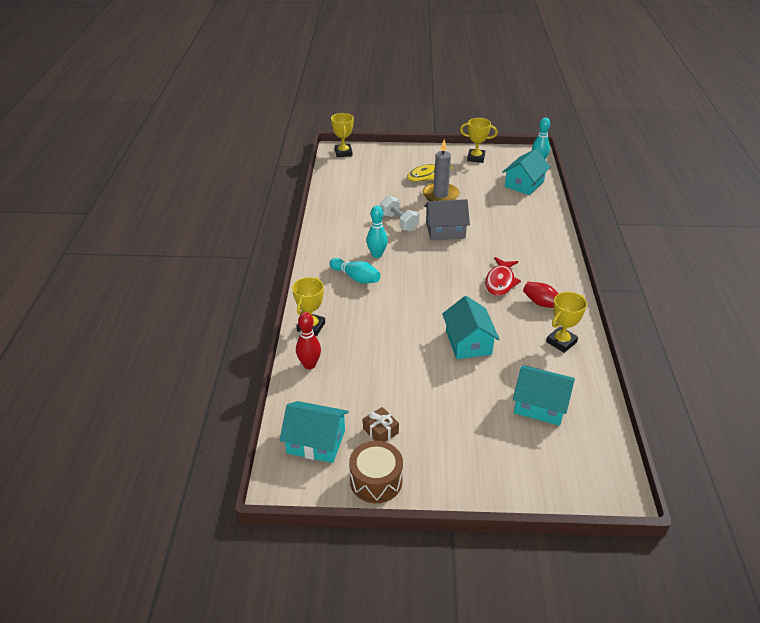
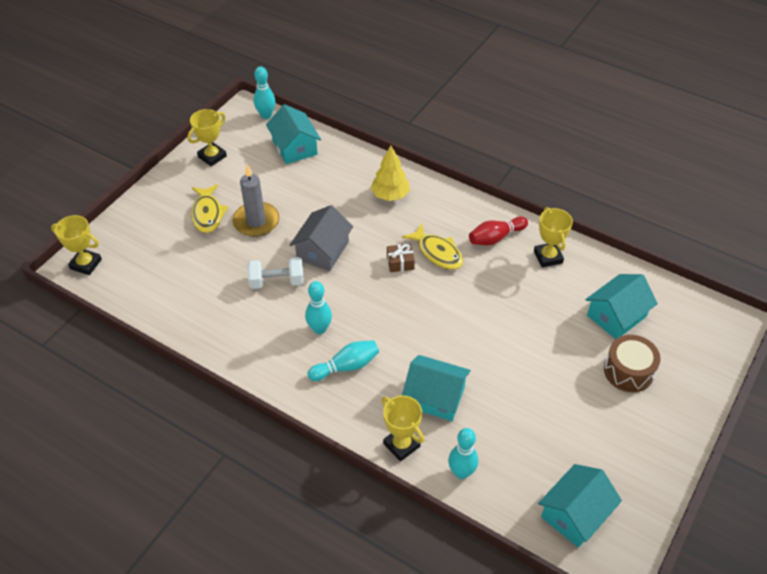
camera: 60 degrees left, 10 degrees up
red bowling pin [296,312,321,369] -> turquoise bowling pin [448,428,478,479]
brown drum [349,441,403,503] -> brown drum moved to [604,335,661,392]
brown gift [363,407,399,442] -> brown gift moved to [387,244,415,272]
turquoise house [442,296,500,359] -> turquoise house moved to [402,355,471,421]
red fish [485,257,521,296] -> yellow fish [402,223,463,270]
none -> yellow tree [371,145,410,201]

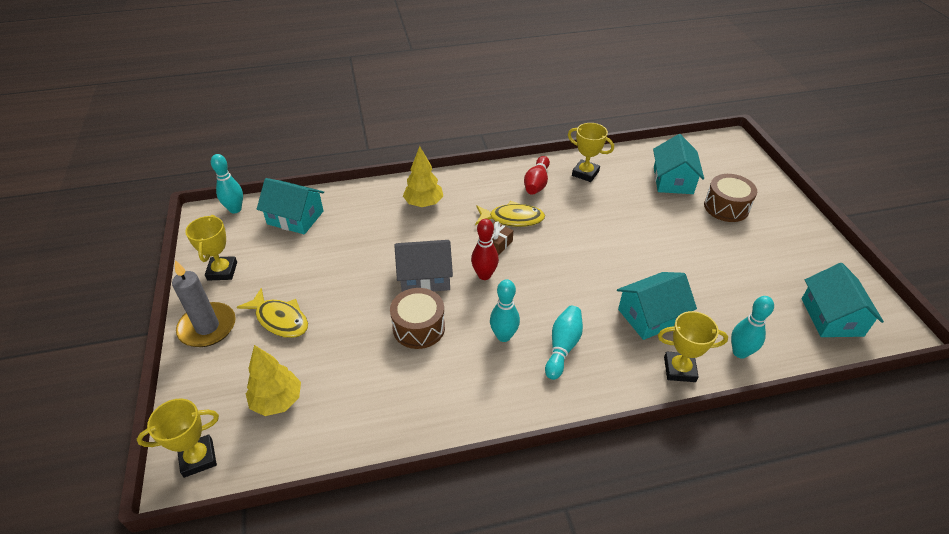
camera: 45 degrees left, 5 degrees down
grey candle [232,164,279,237] -> grey candle moved to [172,260,236,347]
white dumbbell [247,257,304,289] -> brown drum [390,288,445,349]
grey house [290,205,353,271] -> grey house turned 75 degrees counterclockwise [395,240,453,292]
none -> yellow tree [246,345,301,416]
none -> red bowling pin [471,219,499,280]

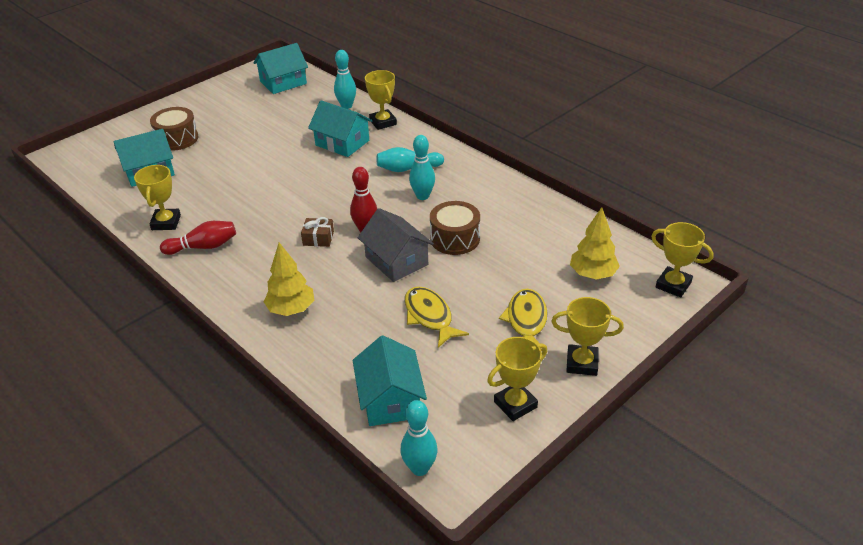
camera: 120 degrees left, 5 degrees down
grey candle [172,260,236,347] -> yellow trophy [551,297,624,376]
yellow fish [475,201,545,227] -> yellow fish moved to [405,286,469,348]

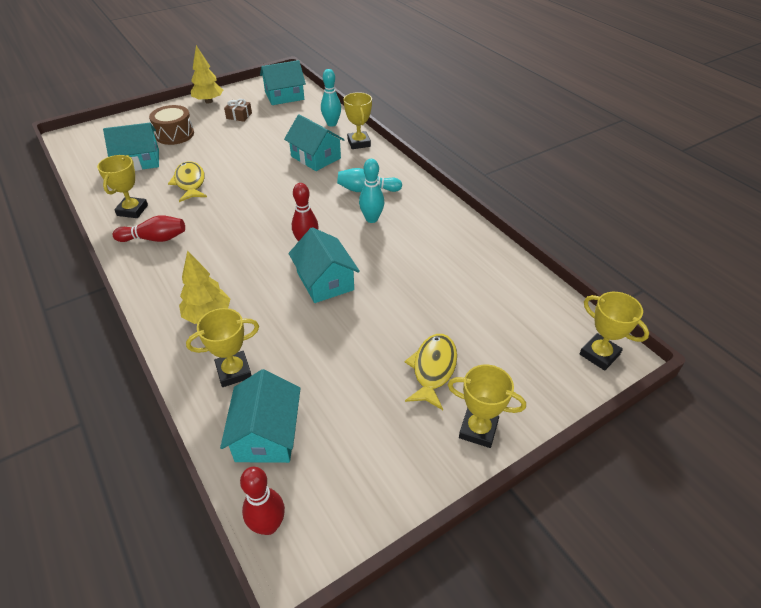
camera: 10 degrees right, 5 degrees up
brown gift [301,217,334,247] -> brown gift moved to [224,99,252,122]
grey house [358,208,434,282] -> turquoise house [288,227,360,303]
turquoise bowling pin [401,400,438,476] -> red bowling pin [240,467,285,535]
yellow fish [405,286,469,348] -> yellow fish moved to [168,161,207,202]
brown drum [430,201,480,255] -> none
yellow trophy [487,337,547,421] -> yellow trophy moved to [186,308,259,387]
yellow tree [570,207,620,280] -> yellow tree moved to [191,45,223,104]

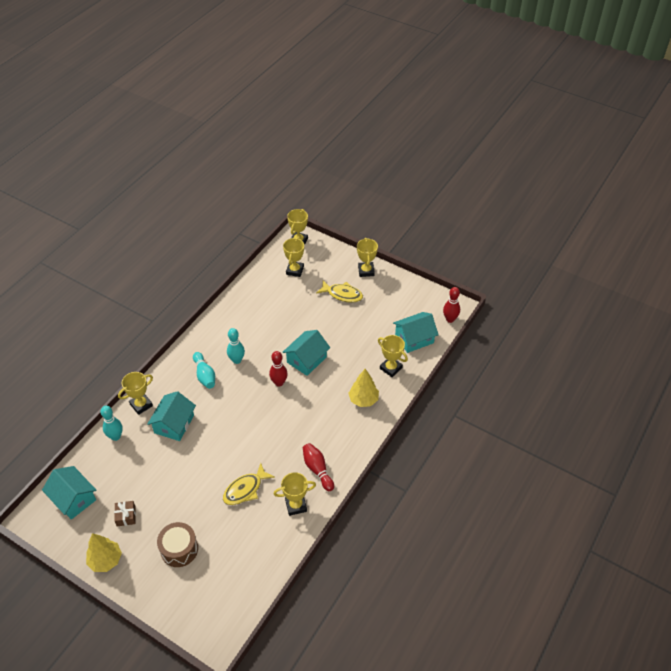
camera: 115 degrees left, 5 degrees up
turquoise house [103,123,159,171] -> none
yellow fish [405,334,457,410] -> yellow fish turned 150 degrees counterclockwise [316,280,363,303]
none -> yellow trophy [283,237,304,277]

